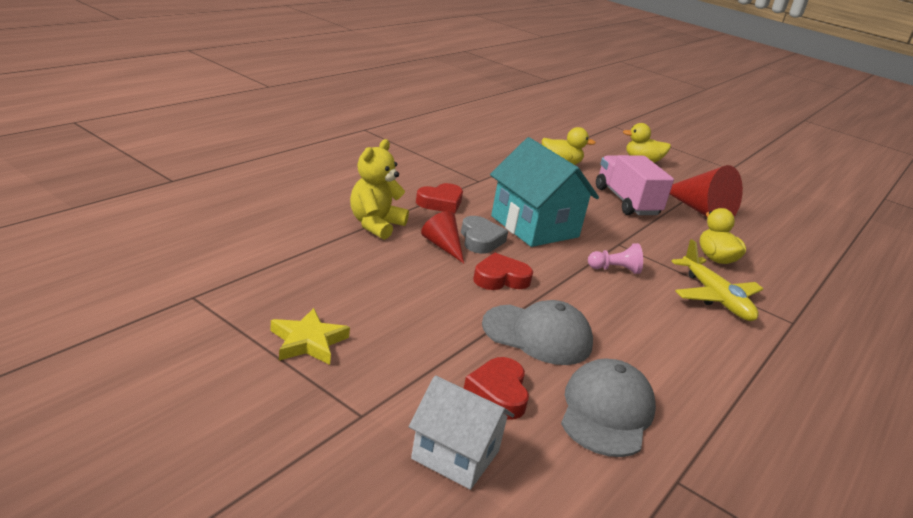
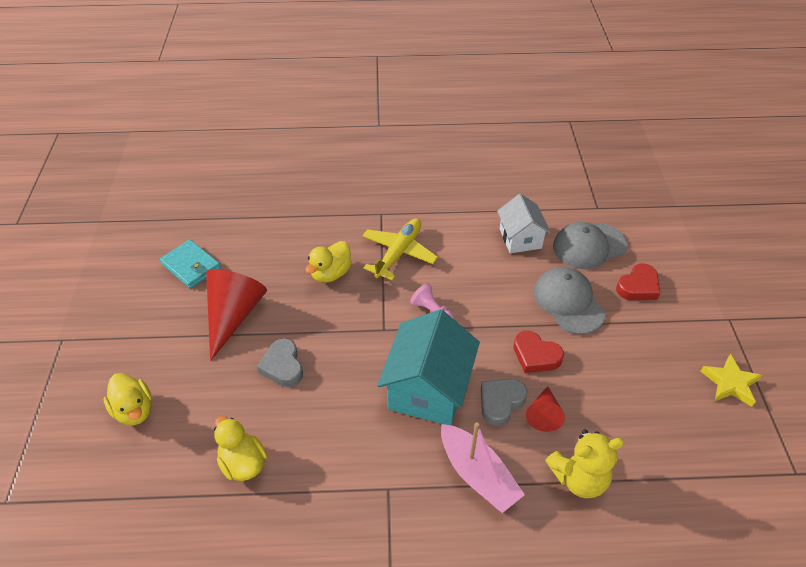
camera: 125 degrees left, 20 degrees up
white house [409,375,514,490] -> white house moved to [497,194,551,253]
red heart [416,183,463,214] -> pink boat [441,422,525,513]
pink truck [596,155,674,215] -> grey heart [257,338,303,387]
none -> turquoise wallet [160,239,221,288]

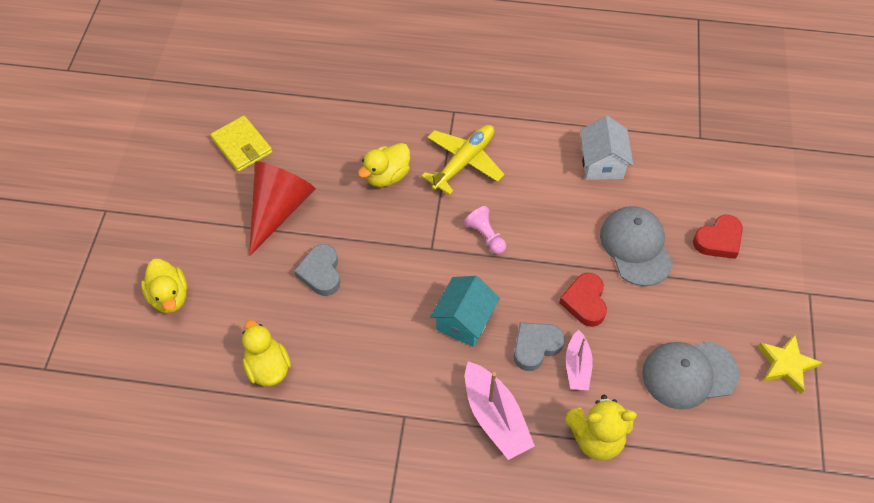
camera: 10 degrees right, 10 degrees up
turquoise wallet [160,239,221,288] -> yellow wallet [210,116,273,172]
turquoise house [377,309,480,425] -> turquoise house [430,276,500,347], size x0.62
red heart [514,331,564,373] -> red heart turned 45 degrees clockwise [559,273,607,327]
red cone [526,386,565,432] -> pink boat [566,330,593,390]
grey cap [553,222,628,269] -> grey cap moved to [642,341,739,409]

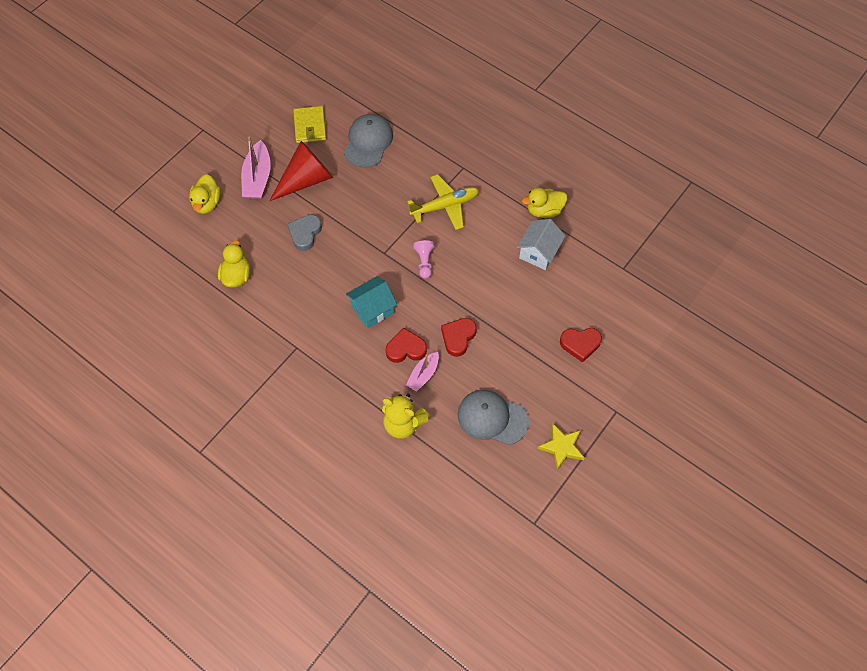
camera: 30 degrees right, 5 degrees up
yellow duck [358,143,410,187] -> yellow duck moved to [522,188,567,218]
pink boat [465,361,535,460] -> pink boat moved to [241,137,271,199]
grey heart [514,322,565,371] -> red heart [386,328,427,363]
grey cap [600,206,673,286] -> grey cap moved to [344,114,393,168]

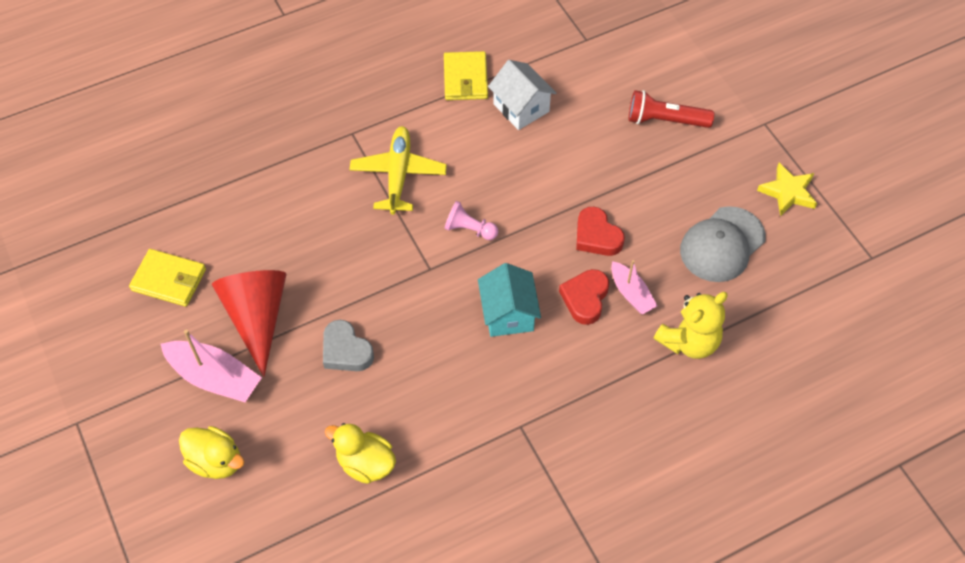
camera: 65 degrees left, 5 degrees down
grey cap [344,114,393,168] -> none
yellow duck [522,188,567,218] -> yellow wallet [444,51,488,100]
red heart [560,328,602,363] -> red flashlight [629,90,714,128]

